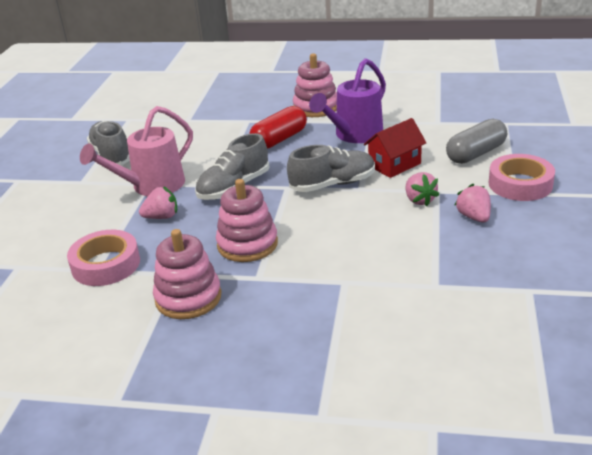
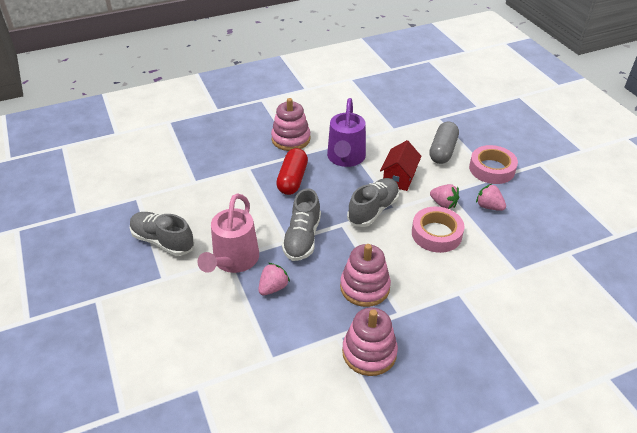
camera: 35 degrees left, 10 degrees up
pink tape [67,230,140,286] -> pink tape moved to [412,206,465,253]

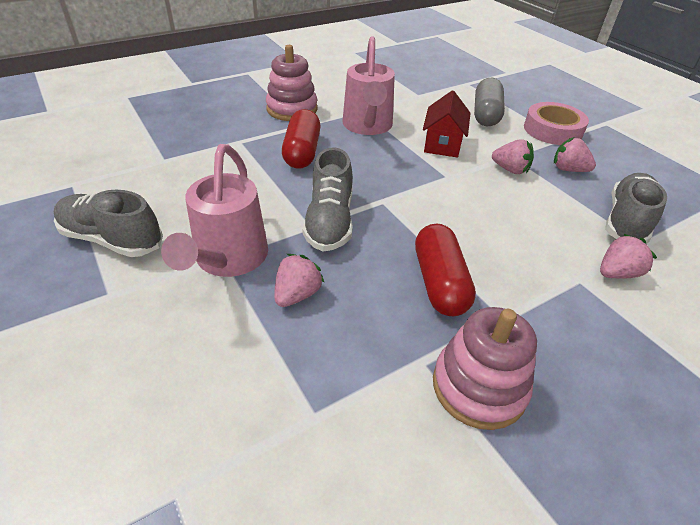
camera: 10 degrees left, 0 degrees up
purple watering can [327,98,366,167] -> pink watering can [342,36,395,135]
pink stacking toy [340,244,391,307] -> red capsule [415,224,476,316]
grey shoe [347,178,400,227] -> grey shoe moved to [605,173,667,244]
pink tape [412,206,465,253] -> none
none -> pink strawberry [600,234,657,279]

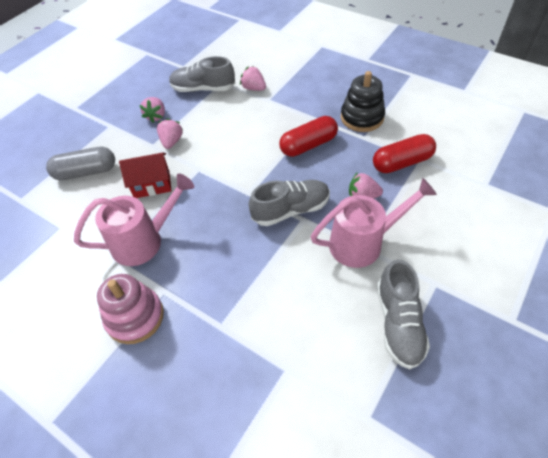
camera: 110 degrees left, 10 degrees up
red capsule [282,109,321,169] -> red capsule moved to [373,134,436,173]
pink stacking toy [433,307,537,430] -> black stacking toy [341,71,385,132]
pink tape [524,102,589,145] -> none

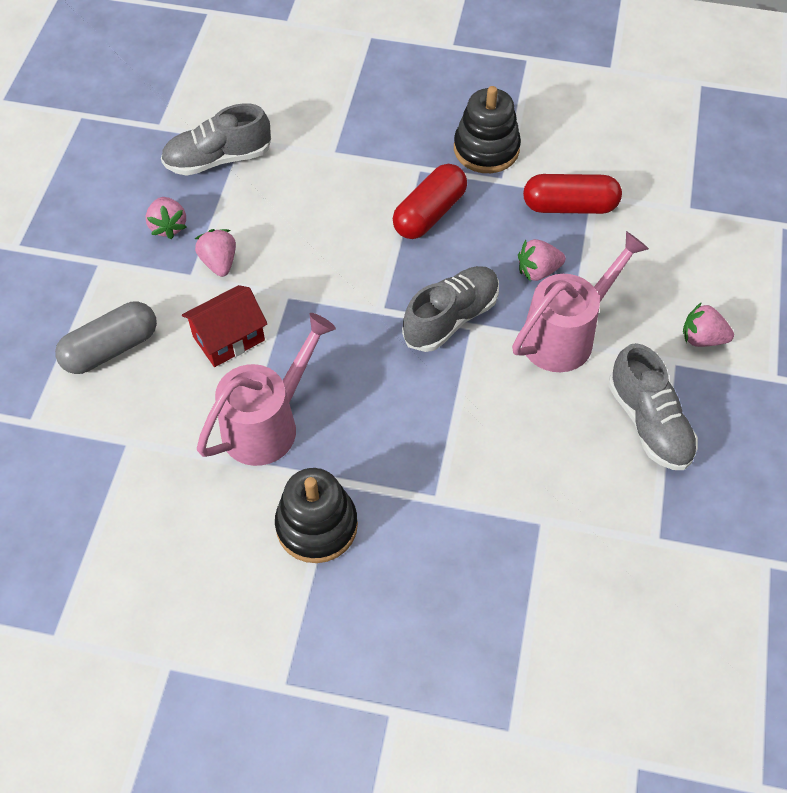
camera: 25 degrees left, 5 degrees up
pink stacking toy [97,274,164,344] -> black stacking toy [275,468,358,563]
pink strawberry [240,66,266,91] -> pink strawberry moved to [683,302,734,347]
red capsule [373,134,436,173] -> red capsule turned 45 degrees clockwise [523,174,622,214]

